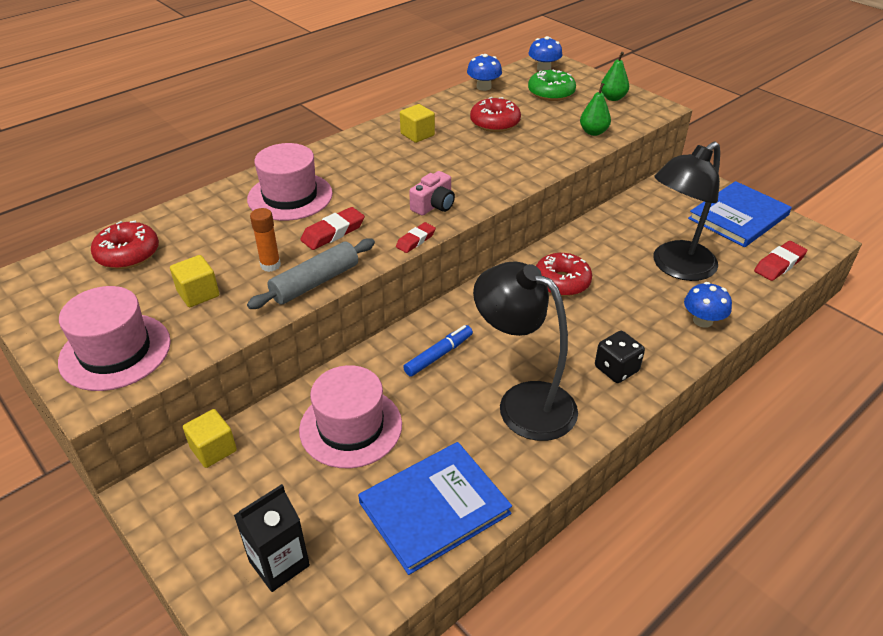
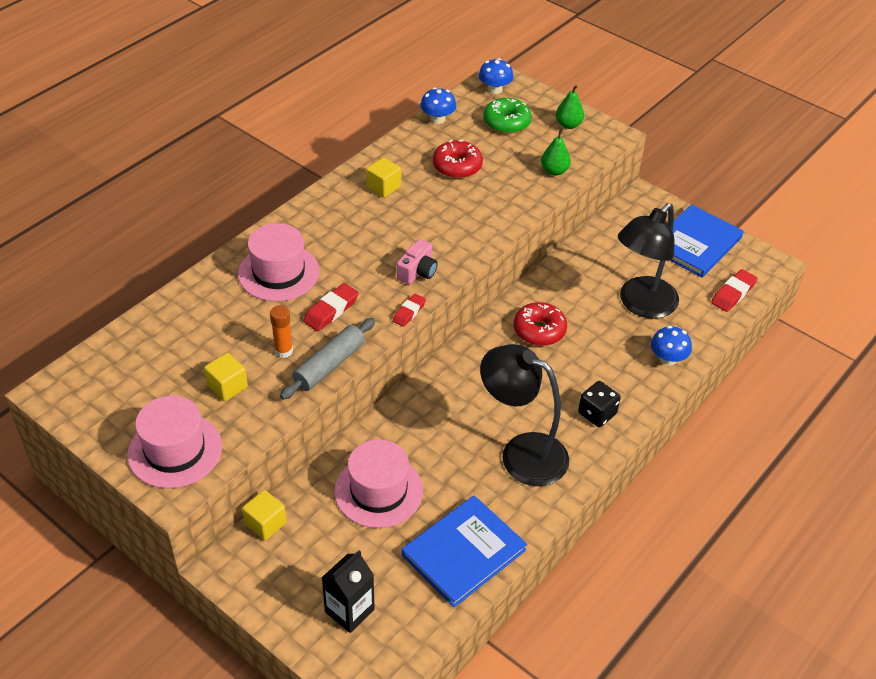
camera: 10 degrees left, 5 degrees up
red donut [91,220,159,269] -> none
blue marker [403,325,473,377] -> none

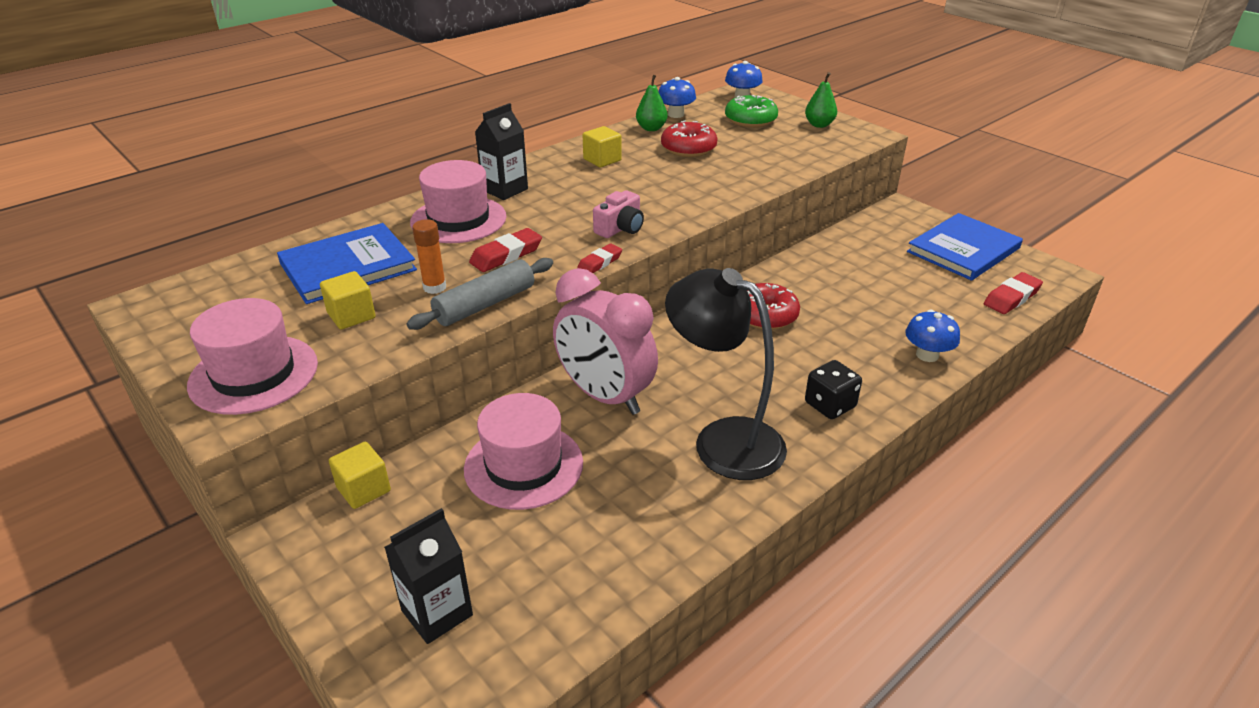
camera: 10 degrees right, 10 degrees down
blue book [402,495,527,607] -> blue book moved to [277,223,417,304]
green pear [541,129,571,176] -> green pear moved to [636,75,667,131]
black lamp [618,203,679,319] -> none
none -> black carton [475,103,528,200]
none -> pink clock [553,268,658,415]

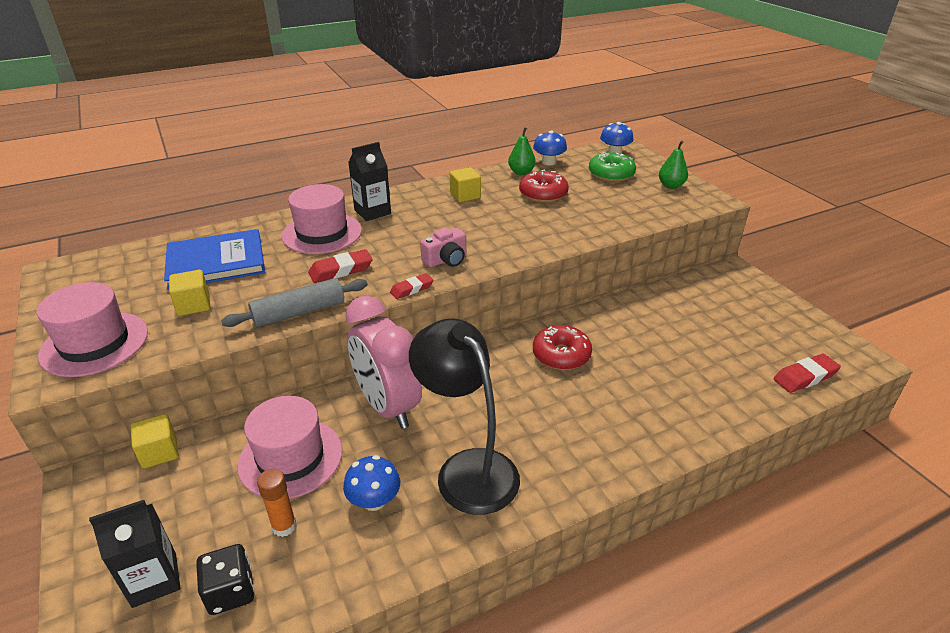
camera: 15 degrees right, 0 degrees up
orange glue stick [412,219,446,294] -> orange glue stick moved to [257,469,296,537]
black dice [805,360,862,419] -> black dice moved to [196,544,255,615]
blue mushroom [905,309,960,362] -> blue mushroom moved to [343,455,400,511]
blue book [907,213,1023,281] -> none

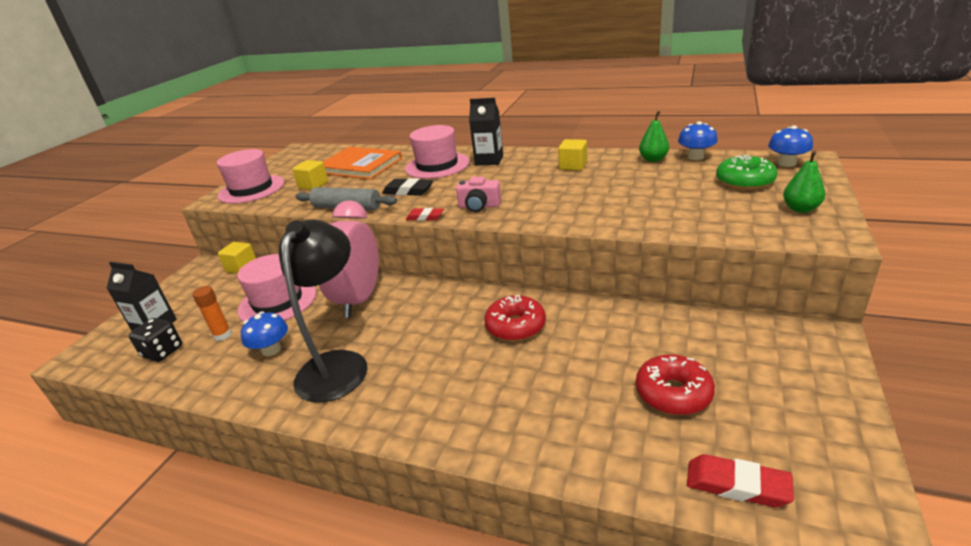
camera: 50 degrees right, 5 degrees down
blue book [164,229,265,290] -> orange book [323,147,402,179]
red eraser [308,249,373,283] -> black eraser [382,178,433,196]
red donut [519,169,569,203] -> red donut moved to [636,354,715,415]

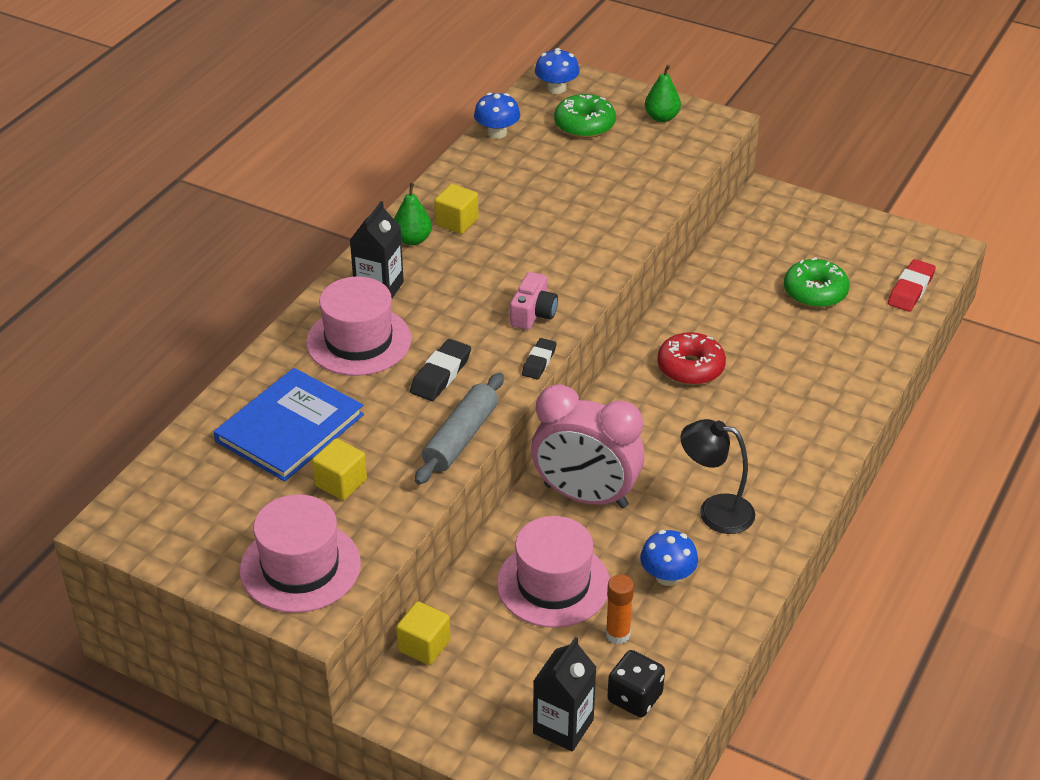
camera: 85 degrees left, 10 degrees up
black lamp [279,219,367,403] -> black lamp [680,419,755,534], size x0.65
orange book [323,147,402,179] -> blue book [214,368,364,482]
red eraser [406,208,444,221] -> black eraser [522,338,556,379]
red donut [636,354,715,415] -> green donut [784,257,850,308]
green pear [639,111,669,162] -> green pear moved to [394,183,432,245]

